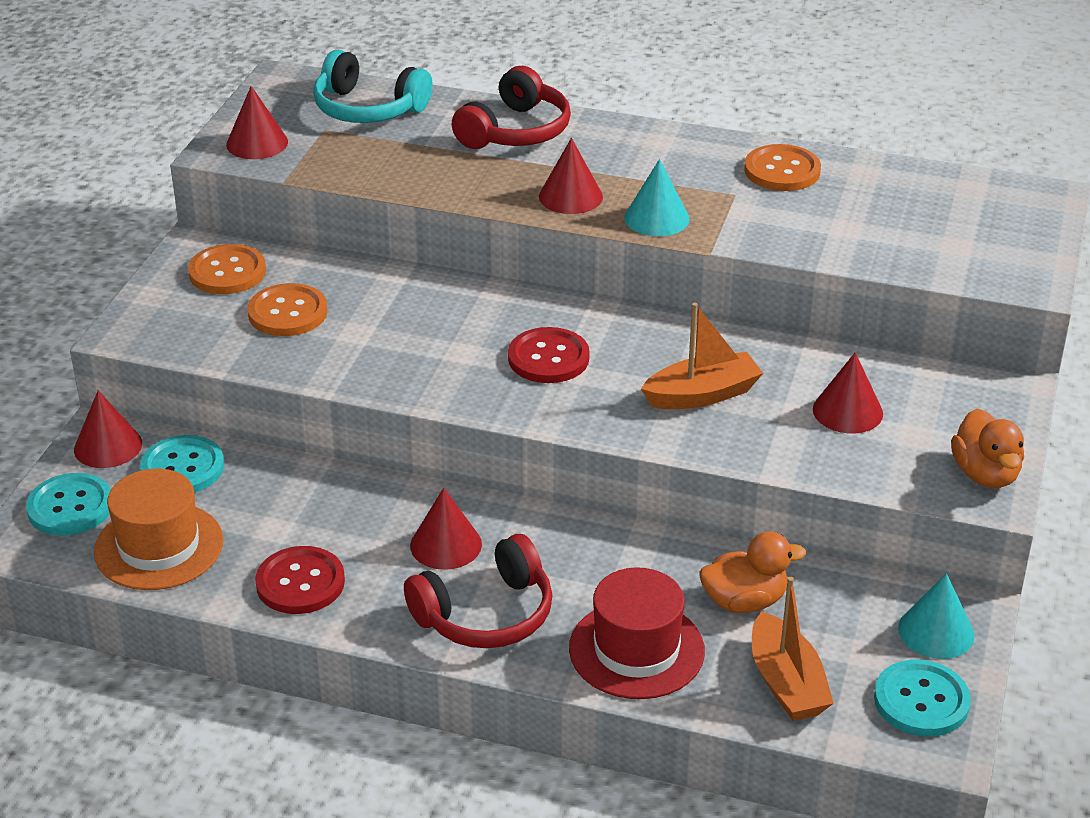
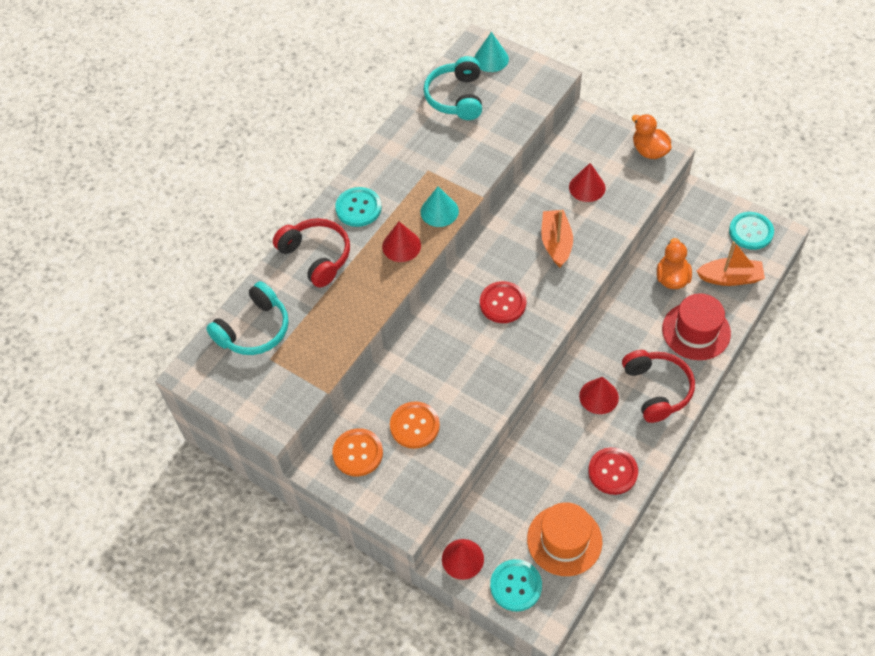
camera: 70 degrees left, 20 degrees up
turquoise button [140,435,224,493] -> turquoise button moved to [335,187,382,227]
red cone [226,86,288,159] -> none
orange button [744,144,821,191] -> none
turquoise cone [898,573,975,659] -> turquoise cone moved to [474,32,509,72]
orange duck [951,409,1024,488] -> orange duck turned 135 degrees counterclockwise [632,114,672,159]
none -> turquoise headphones [423,56,482,120]

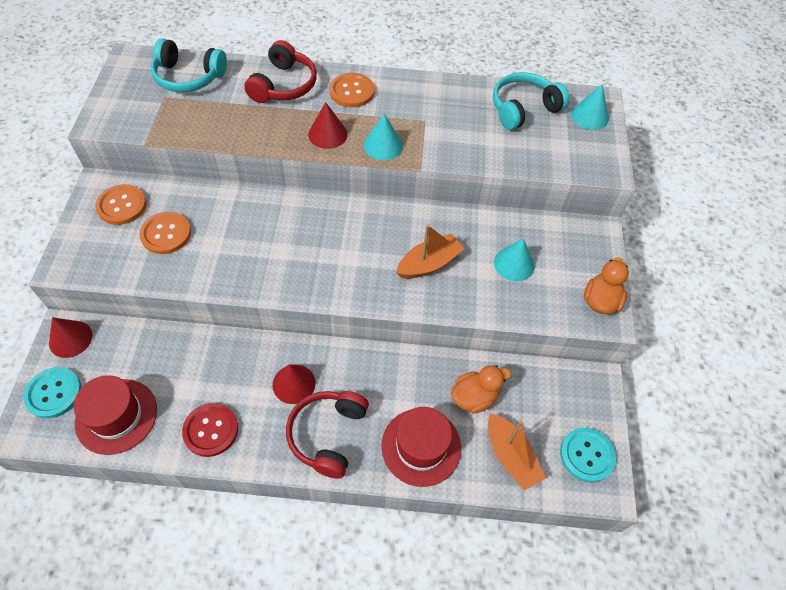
camera: 55 degrees right, 0 degrees up
turquoise button [335,187,382,227] -> orange button [329,73,375,108]
red button [480,281,527,323] -> none
orange hat [527,502,602,576] -> red hat [74,375,157,455]
red cone [569,163,606,202] -> turquoise cone [494,239,535,281]
red headphones [622,350,695,423] -> red headphones turned 150 degrees clockwise [286,391,369,479]

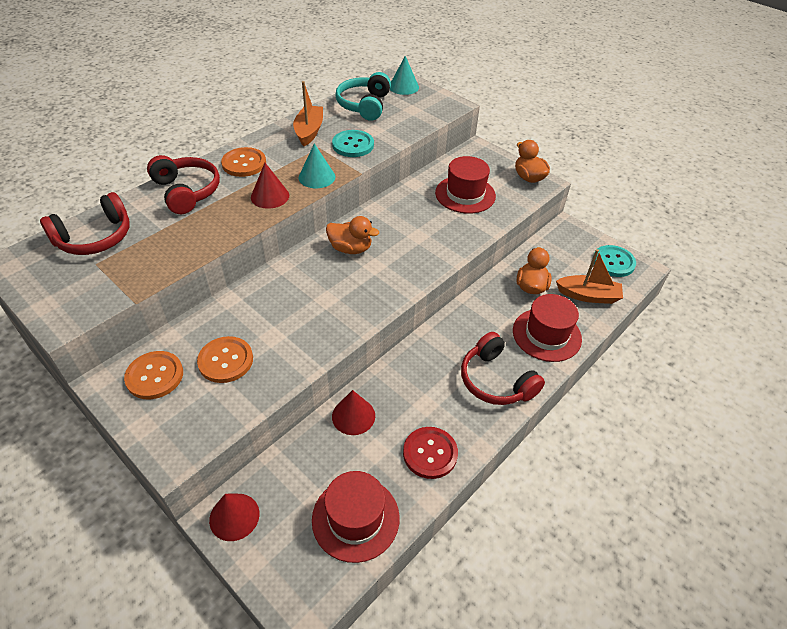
camera: 50 degrees left, 10 degrees down
turquoise button [23,367,82,418] -> turquoise button moved to [332,130,374,157]
turquoise headphones [151,38,227,92] -> red headphones [40,192,129,255]
red cone [273,364,316,404] -> red cone moved to [332,390,375,435]
orange boat [396,224,464,279] -> orange boat moved to [293,81,323,146]
turquoise cone [494,239,535,281] -> red hat [435,156,496,214]
none -> orange duck [326,216,379,254]

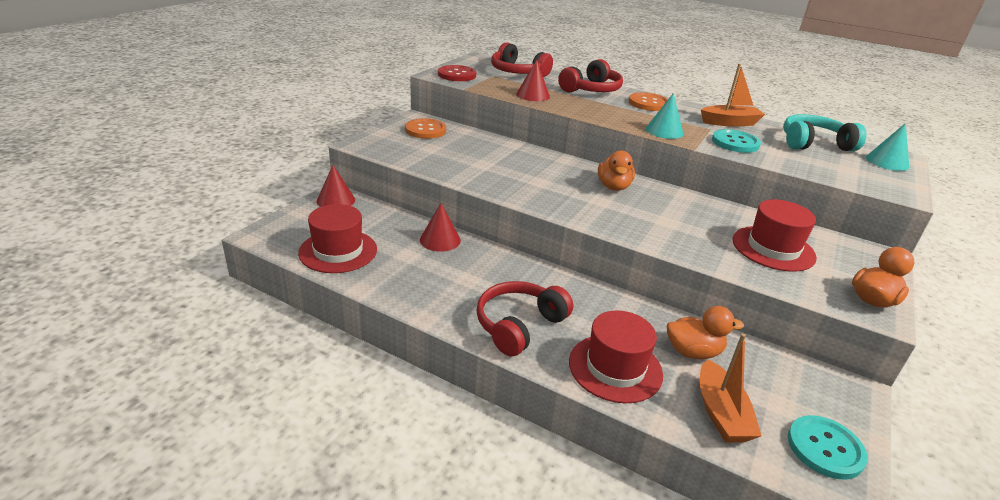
camera: 75 degrees right, 15 degrees down
orange button [197,336,253,383] -> none
red cone [251,163,289,209] -> red cone moved to [516,60,550,101]
red button [403,427,458,479] -> red button moved to [438,65,476,81]

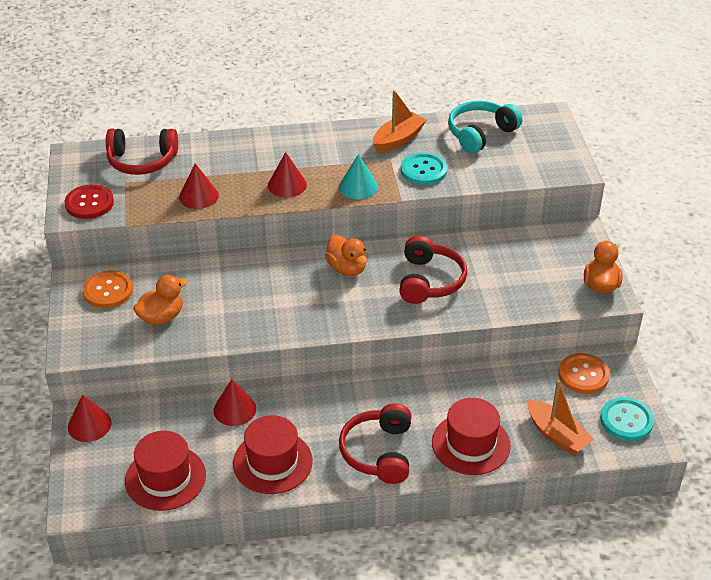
camera: 35 degrees left, 10 degrees up
red headphones [558,59,623,93] -> red headphones moved to [399,236,467,304]
orange button [629,92,668,111] -> orange button moved to [558,353,610,394]
orange duck [667,306,744,359] -> orange duck moved to [133,275,188,325]
red hat [733,199,817,271] -> red hat moved to [233,415,313,494]
turquoise cone [866,123,909,171] -> none
none -> red cone [268,152,307,197]

